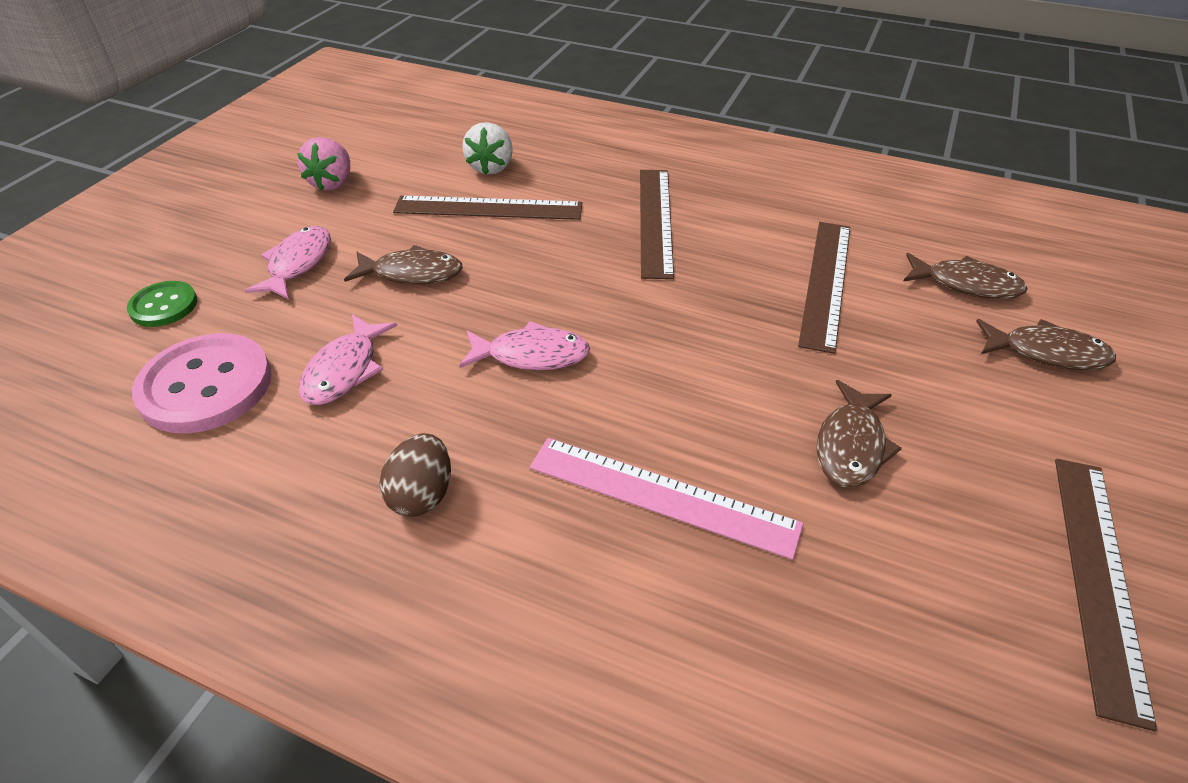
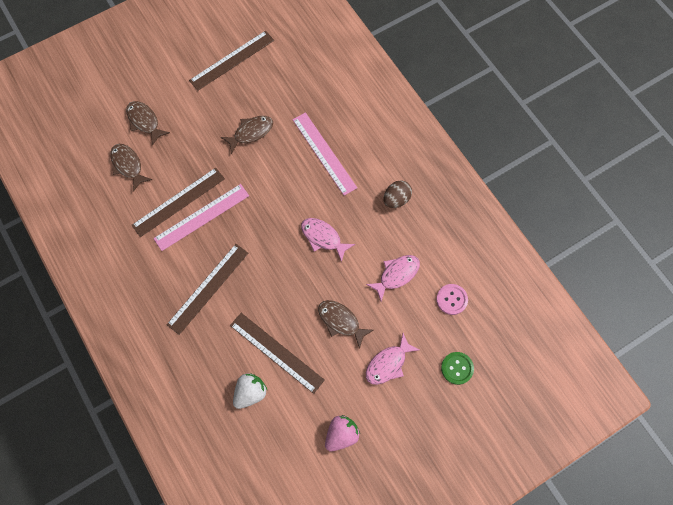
camera: 145 degrees left, 25 degrees up
pink button [132,333,272,434] -> pink button [436,284,468,315], size x0.56
none -> pink ruler [153,184,249,251]

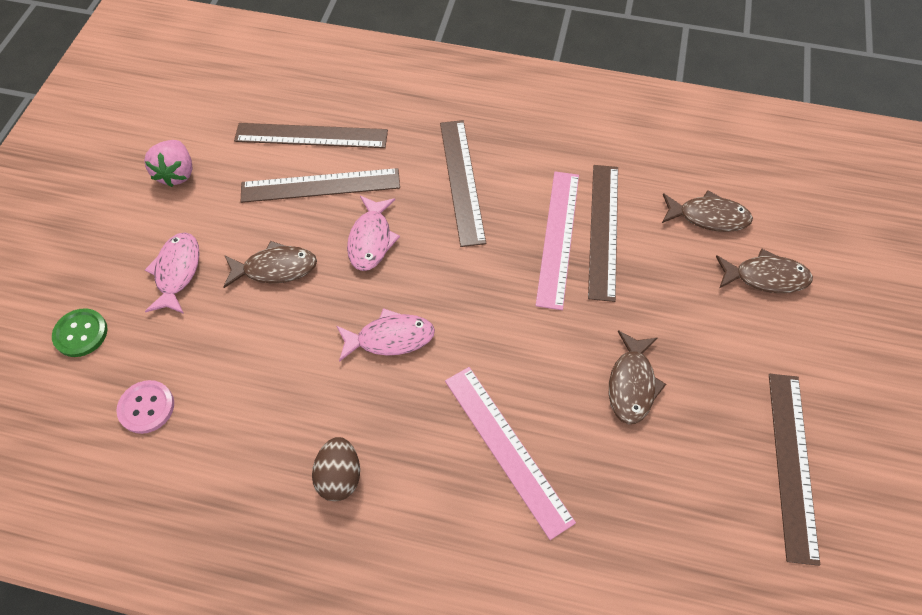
camera: 135 degrees right, 10 degrees down
white strawberry [233,373,267,409] -> brown ruler [234,123,388,148]
pink ruler [292,112,357,196] -> pink ruler turned 45 degrees clockwise [445,367,576,540]
pink fish [366,255,420,302] -> pink fish moved to [347,196,400,271]

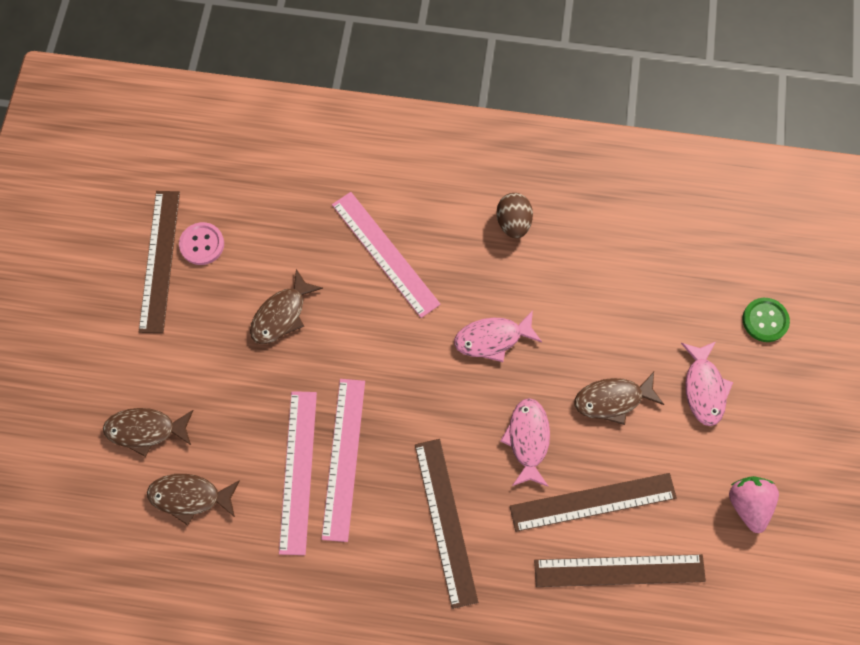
camera: 175 degrees right, 10 degrees up
pink button [116,380,174,434] -> pink button moved to [179,222,224,265]
brown ruler [588,165,618,302] -> pink ruler [279,391,317,555]
brown fish [609,330,666,424] -> brown fish turned 150 degrees counterclockwise [250,269,323,344]

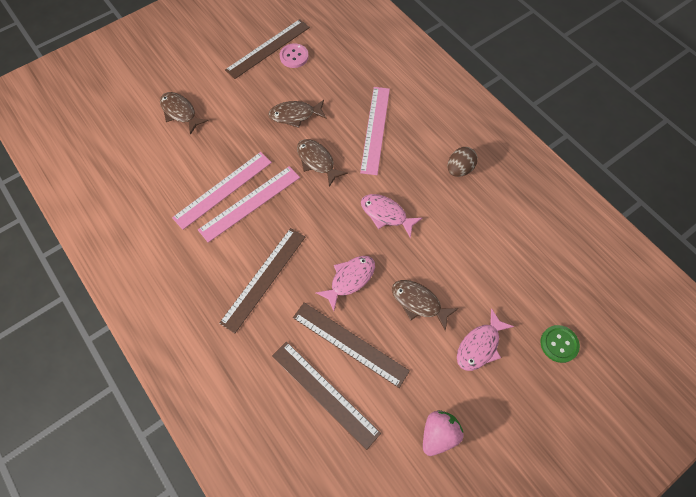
camera: 45 degrees right, 5 degrees down
brown fish [147,474,240,526] -> brown fish moved to [297,139,348,187]

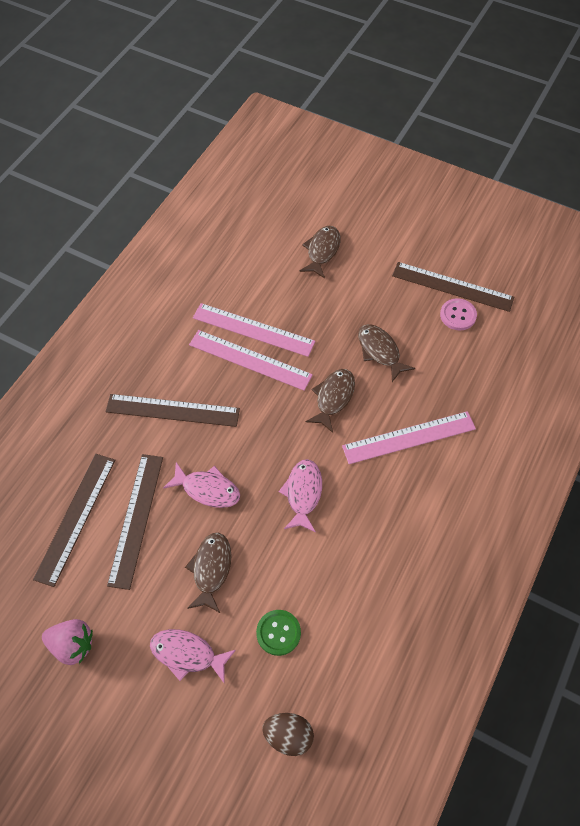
camera: 65 degrees right, 5 degrees down
brown egg [448,147,478,177] -> brown egg moved to [262,713,314,756]
green button [541,325,580,363] -> green button moved to [256,610,301,656]

